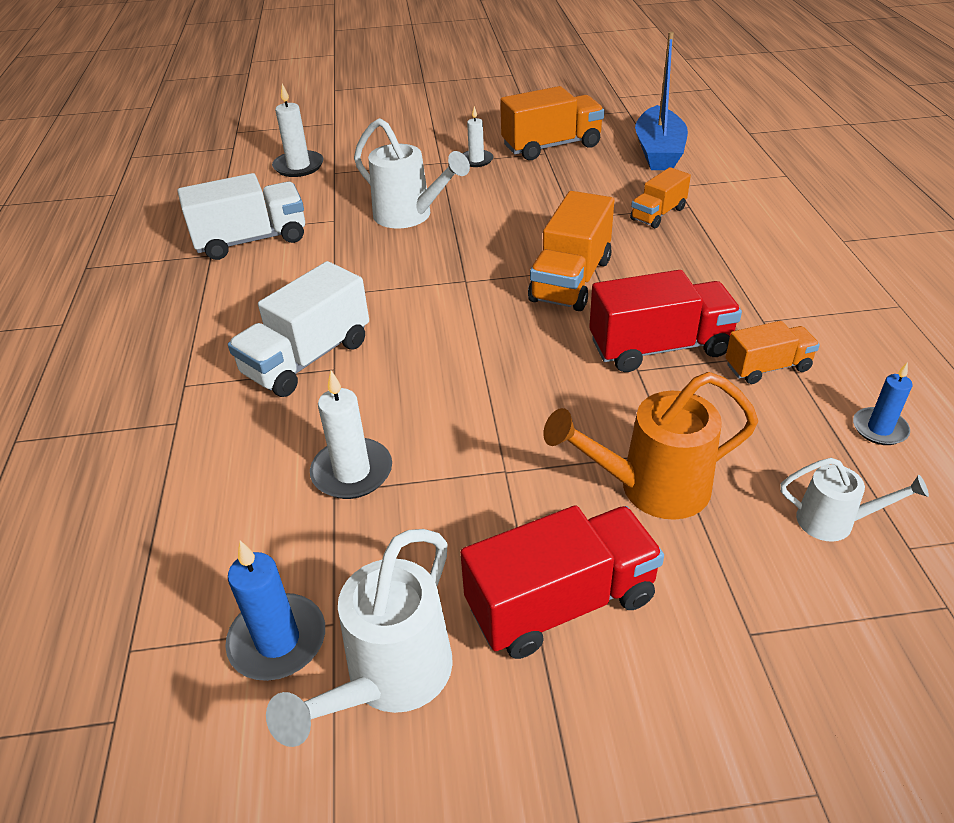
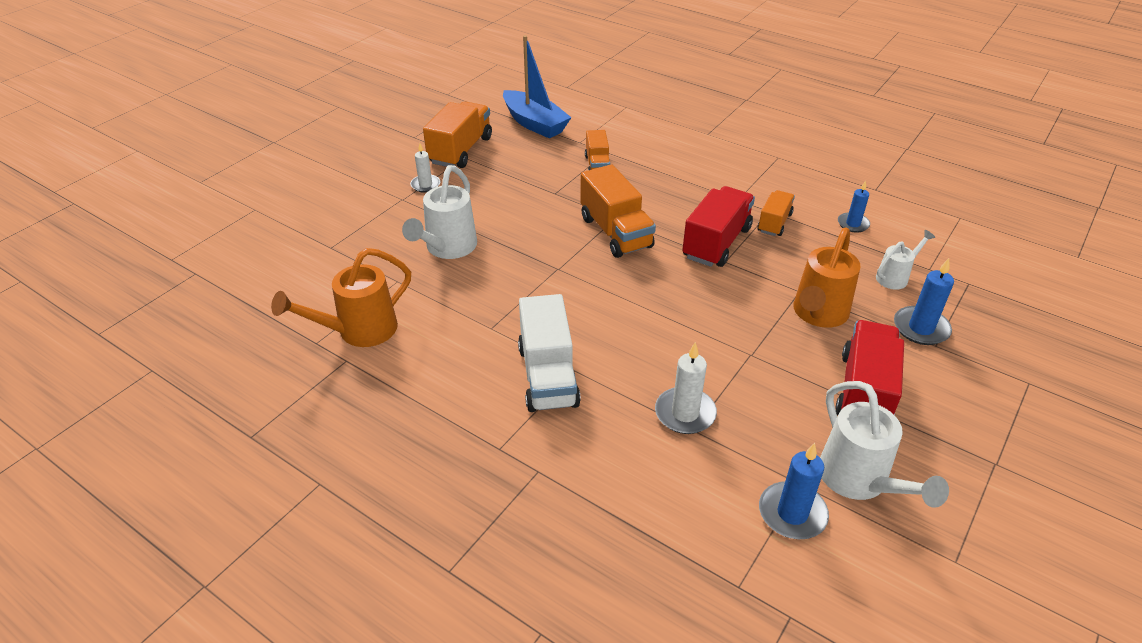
camera: 50 degrees left, 0 degrees up
white truck [178,173,305,260] -> orange watering can [271,248,411,347]
white candle [272,84,324,177] -> none
white watering can [354,118,470,228] -> white watering can turned 120 degrees clockwise [402,165,477,259]
none -> blue candle [894,258,954,345]

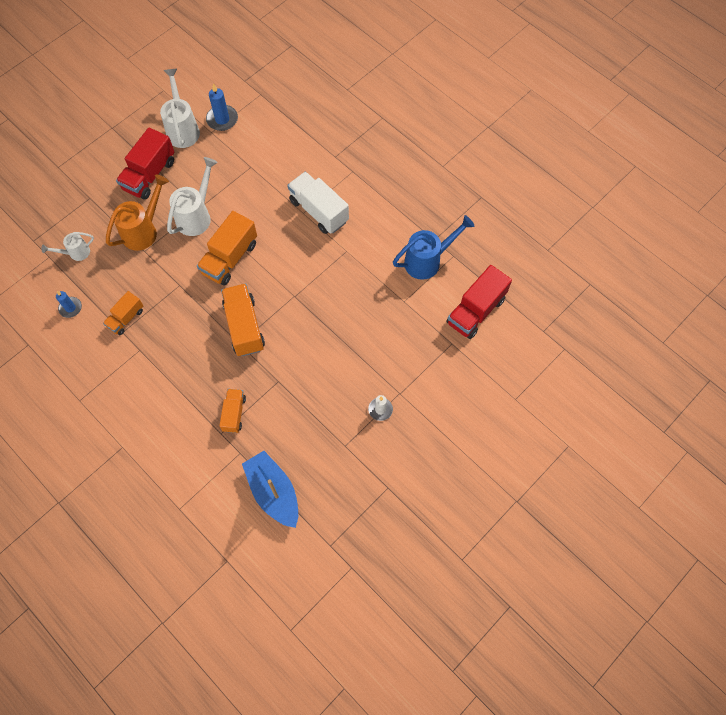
camera: 170 degrees left, 25 degrees up
orange watering can [271,248,411,347] -> blue watering can [393,215,474,280]
white watering can [402,165,477,259] -> white watering can moved to [167,157,218,236]
orange truck [423,101,492,168] -> orange truck moved to [197,211,257,285]
white truck [518,294,581,412] -> white truck turned 45 degrees counterclockwise [287,171,349,234]
white candle [655,342,717,434] -> none
red truck [682,186,755,267] -> red truck moved to [447,265,512,339]
blue candle [894,258,954,345] -> none

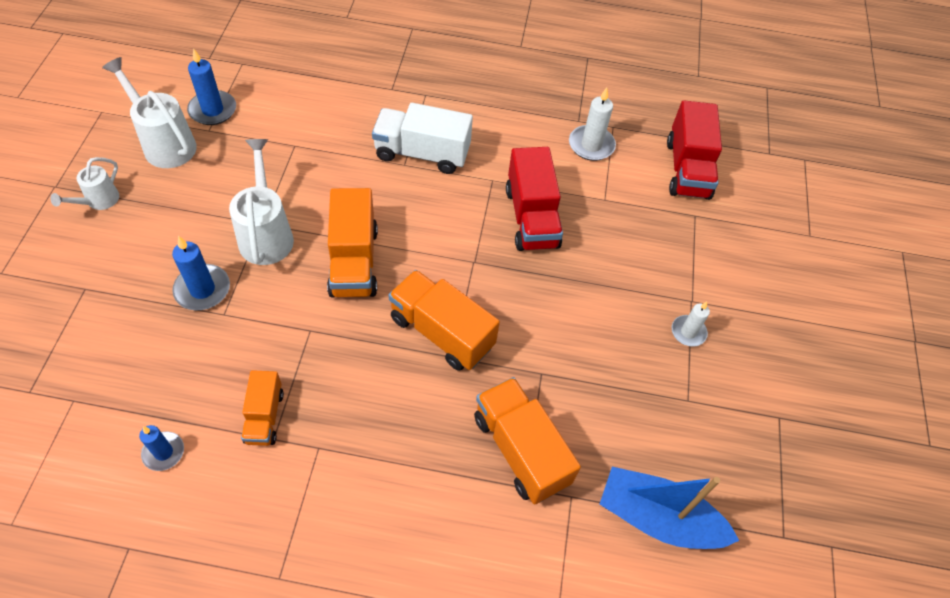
camera: 40 degrees left, 10 degrees down
white watering can [41,232,94,261] -> white watering can moved to [50,157,119,210]
orange watering can [106,174,169,251] -> blue candle [172,236,230,310]
red truck [116,128,175,200] -> red truck moved to [506,147,563,251]
orange truck [219,389,246,433] -> orange truck [474,377,581,505], size x1.70
blue watering can [393,215,474,280] -> white candle [569,87,616,161]

